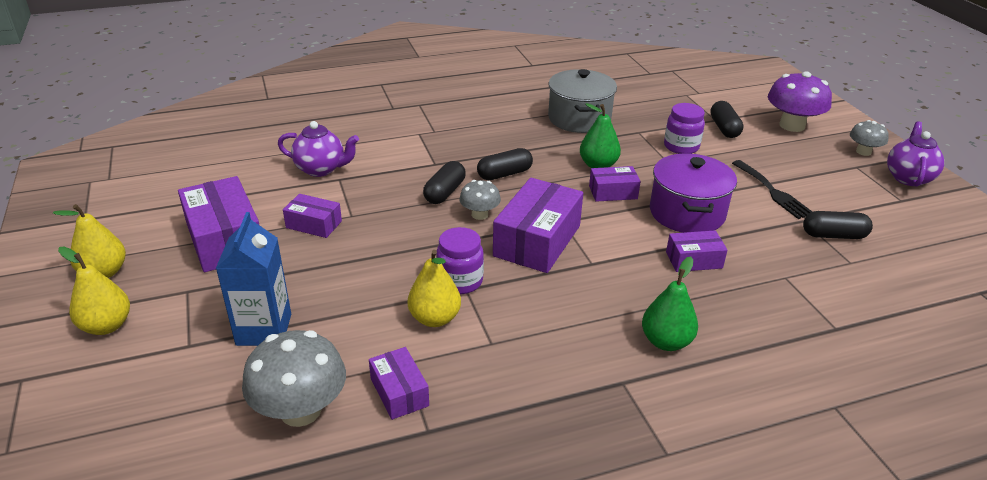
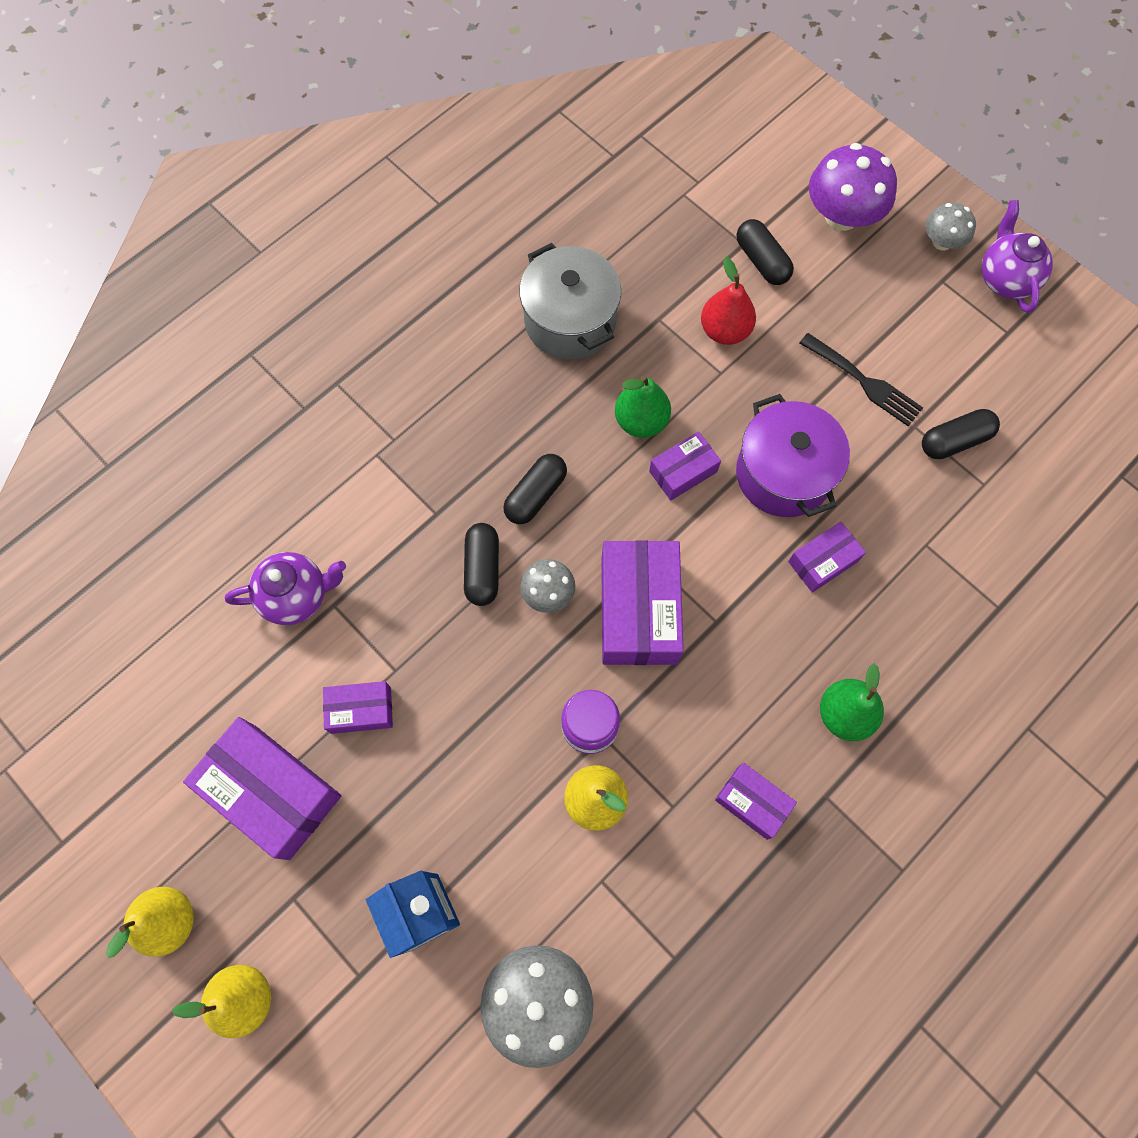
camera: 25 degrees left, 35 degrees up
purple box [369,347,429,420] -> purple box moved to [715,763,797,840]
purple jar [664,103,705,154] -> red pear [701,257,756,345]

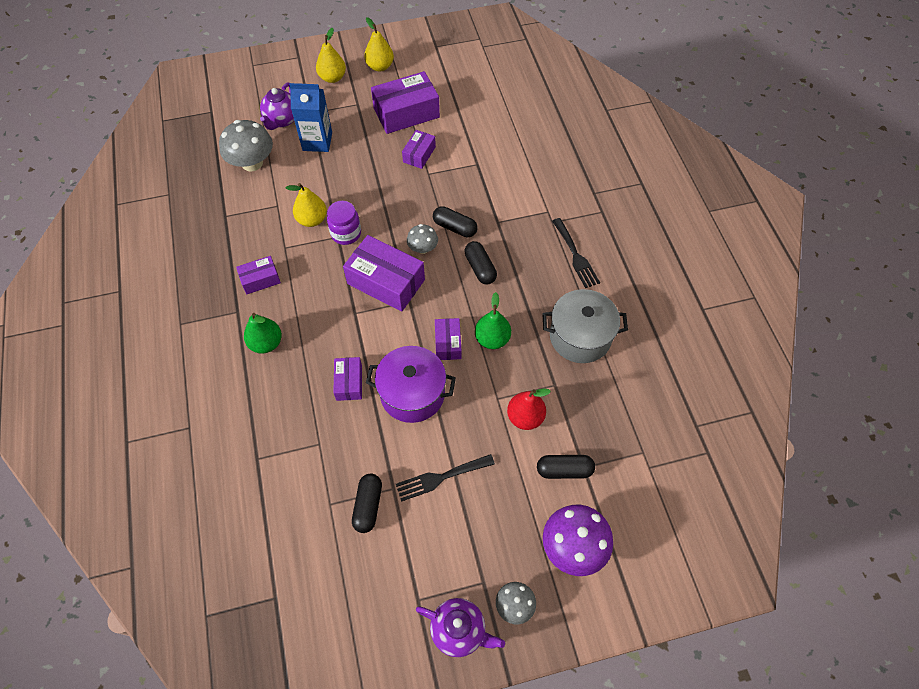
camera: 120 degrees right, 10 degrees down
purple teapot [225,552,346,625] -> purple teapot moved to [260,82,294,130]
none -> black fork [552,218,600,288]

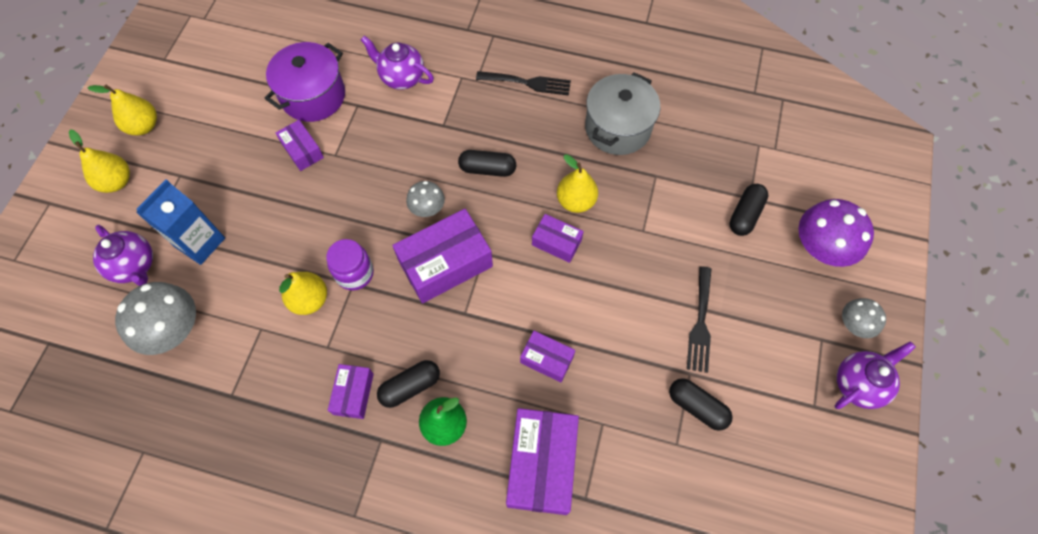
camera: 60 degrees left, 5 degrees up
purple pot [366,346,456,423] -> purple pot moved to [265,42,345,122]
purple box [371,71,440,134] -> purple box moved to [506,408,579,515]
black capsule [433,206,478,237] -> black capsule moved to [377,360,440,408]
green pear [475,292,511,349] -> yellow pear [557,154,598,213]
red pear [507,388,551,430] -> none
none -> purple teapot [361,35,434,90]

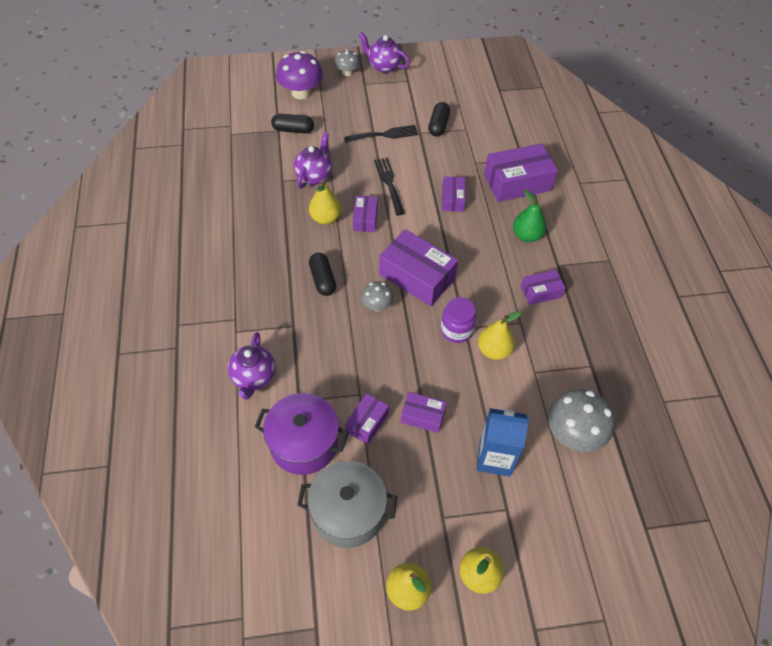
camera: 115 degrees left, 10 degrees down
purple teapot [93,225,153,286] -> purple teapot moved to [294,132,332,189]
black capsule [377,360,440,408] -> none
black fork [476,71,571,96] -> black fork moved to [374,157,405,215]
grey pot [585,72,660,155] -> grey pot moved to [297,461,397,548]
none -> purple box [401,392,447,433]

